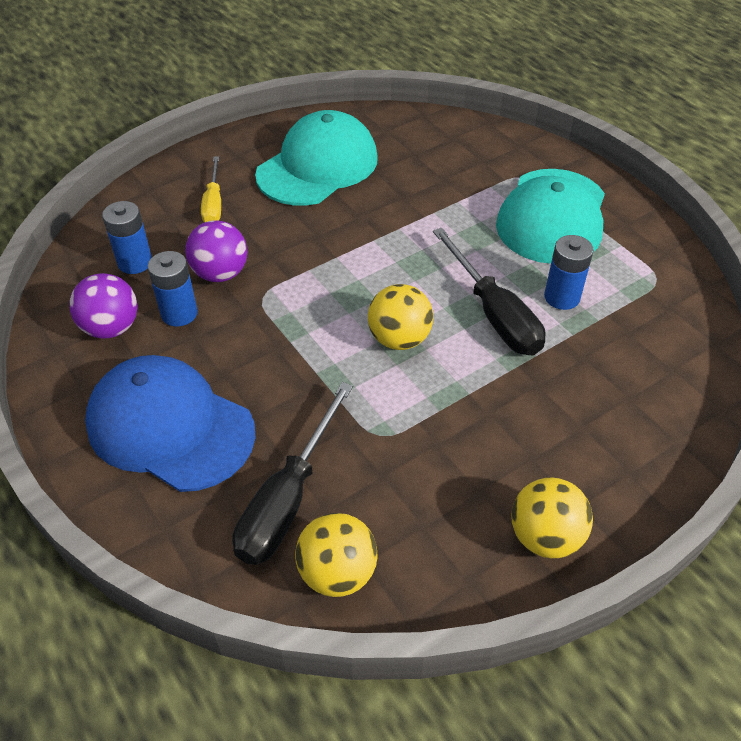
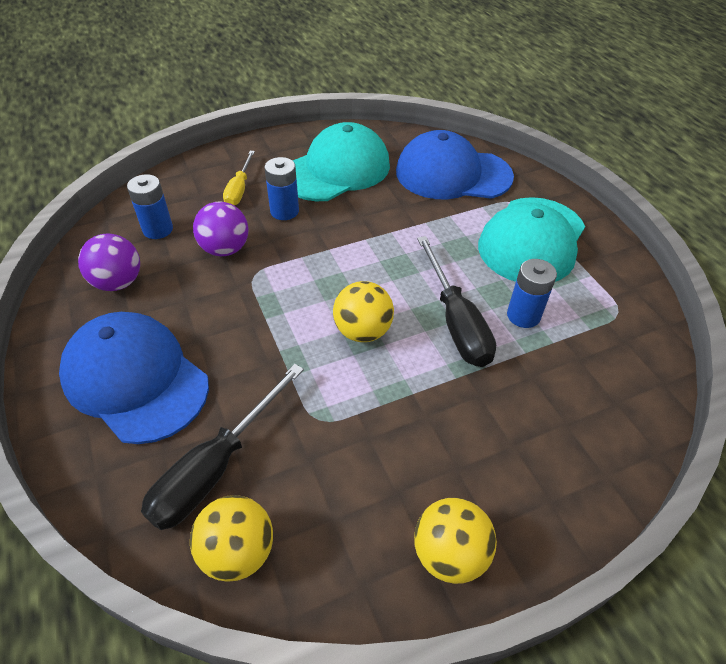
camera: 10 degrees right, 0 degrees up
blue battery [148,251,198,326] -> blue battery moved to [265,157,299,220]
none -> blue cap [396,130,514,199]

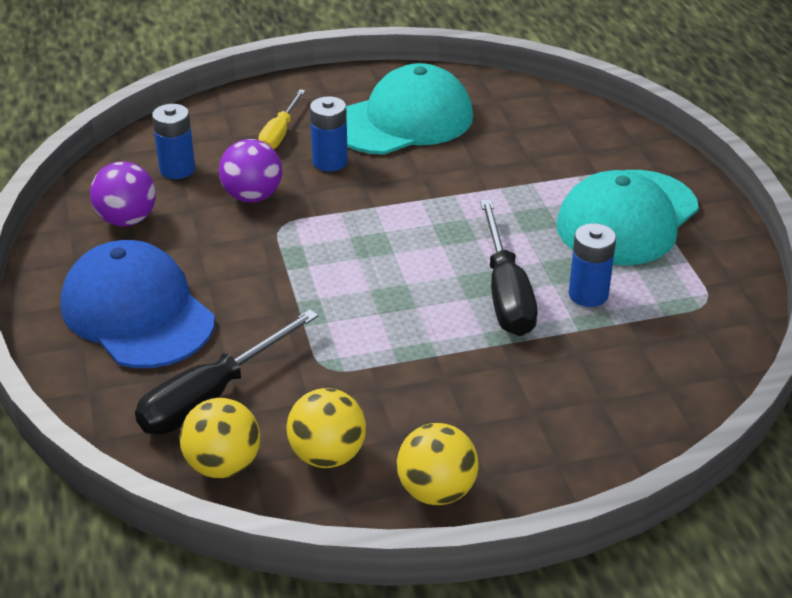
camera: 10 degrees right, 10 degrees down
yellow ball [333,281,394,342] -> yellow ball moved to [286,388,366,468]
blue cap [396,130,514,199] -> none

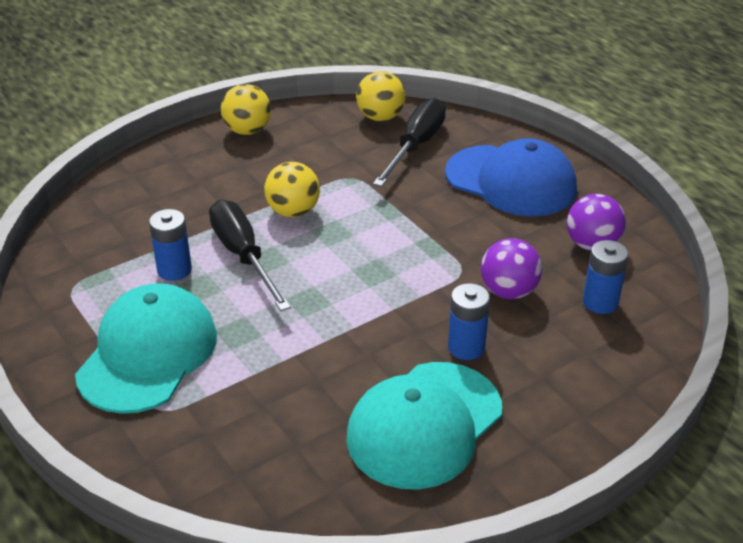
camera: 160 degrees right, 0 degrees up
yellow screwdriver [258,89,305,149] -> none
yellow ball [286,388,366,468] -> yellow ball moved to [264,162,320,217]

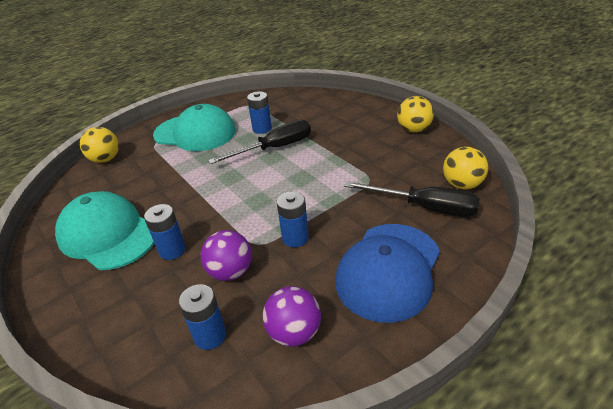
camera: 90 degrees right, 0 degrees up
yellow ball [264,162,320,217] -> yellow ball moved to [80,127,119,163]
none -> blue battery [277,191,309,247]

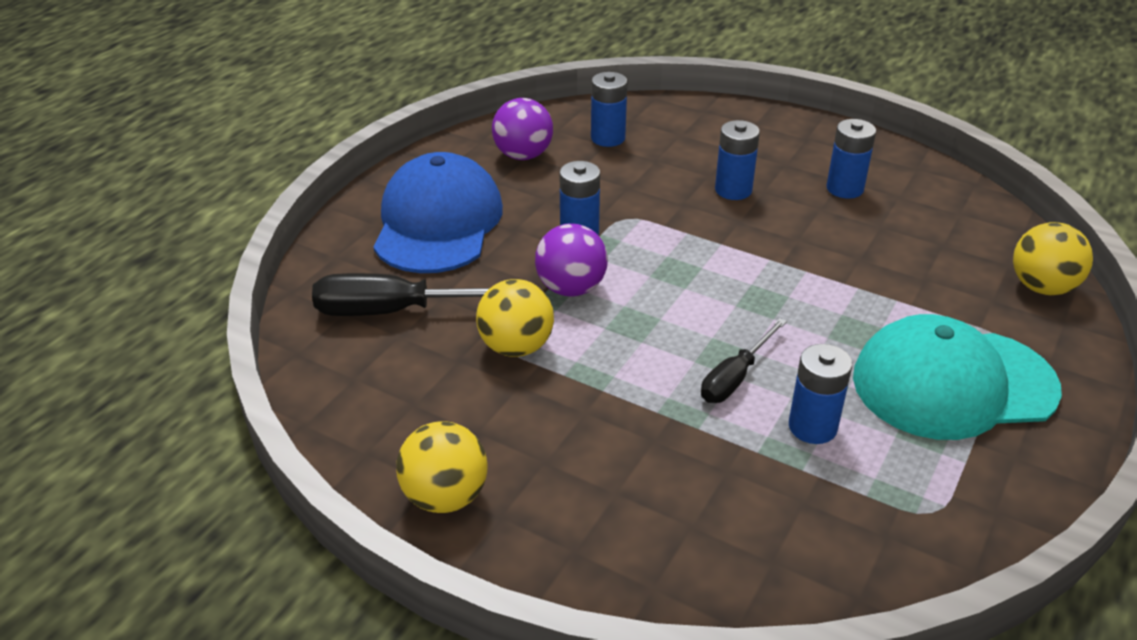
camera: 155 degrees right, 0 degrees up
turquoise cap [55,191,154,270] -> blue battery [826,119,876,199]
purple ball [201,230,252,281] -> purple ball moved to [535,223,608,297]
black screwdriver [208,120,311,164] -> black screwdriver [701,318,787,403], size x0.61
yellow ball [443,147,488,190] -> yellow ball moved to [476,279,554,357]

